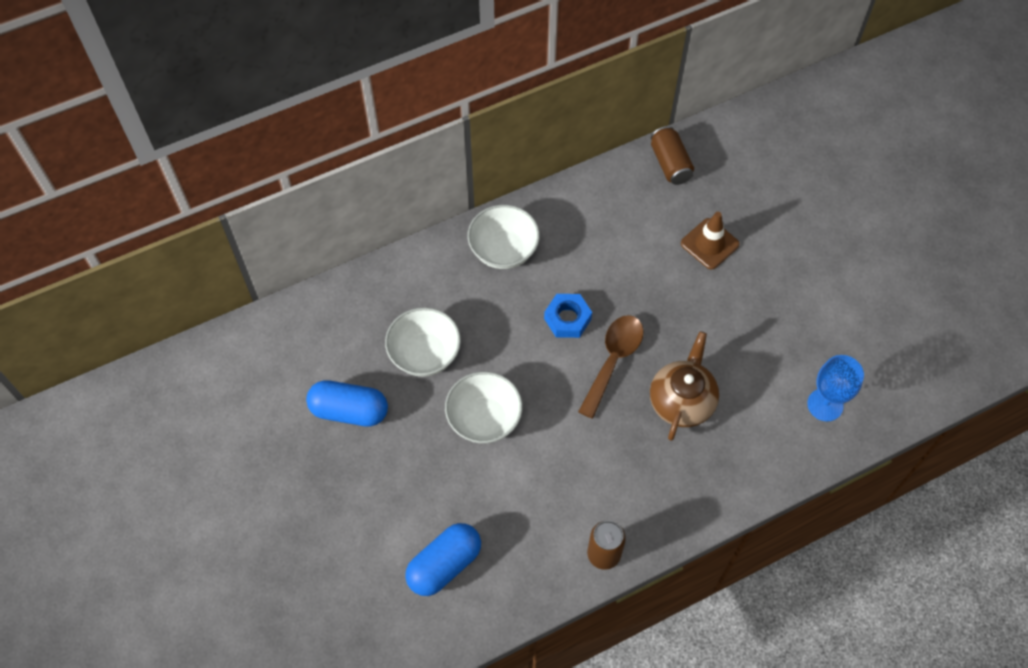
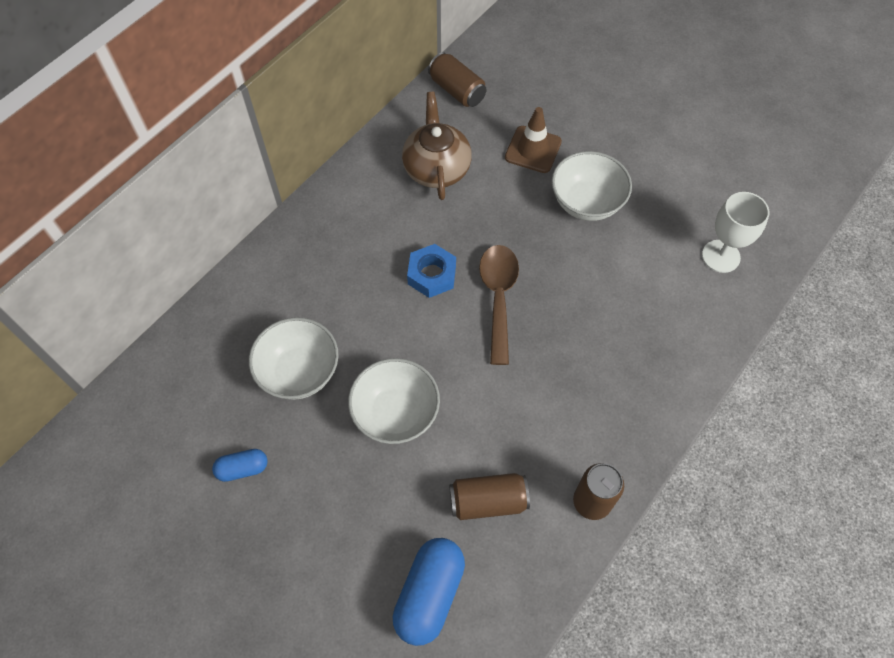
camera: 25 degrees left, 0 degrees up
blue capsule [306,380,388,427] -> blue capsule [212,449,268,482], size x0.55
white bowl [467,205,540,269] -> white bowl moved to [552,151,632,221]
brown teapot [650,331,719,441] -> brown teapot moved to [402,92,472,200]
blue goblet [807,355,864,422] -> white goblet [702,192,770,273]
none -> brown can [449,473,530,520]

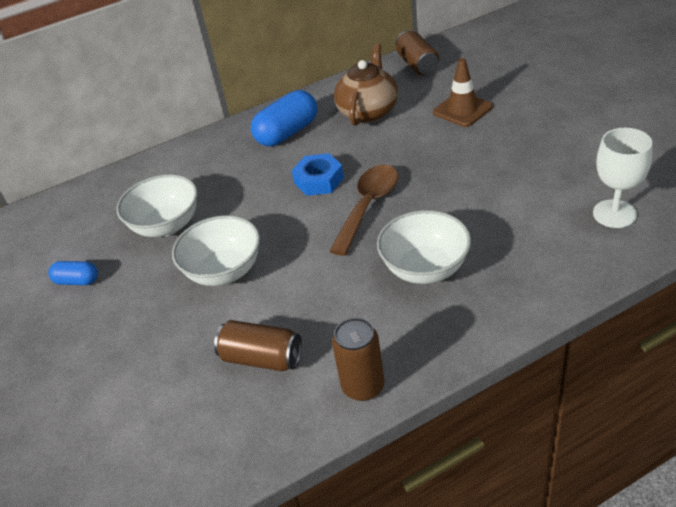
camera: 30 degrees right, 20 degrees down
blue capsule [393,538,465,646] -> blue capsule moved to [251,90,317,146]
white bowl [552,151,632,221] -> white bowl moved to [377,210,471,284]

